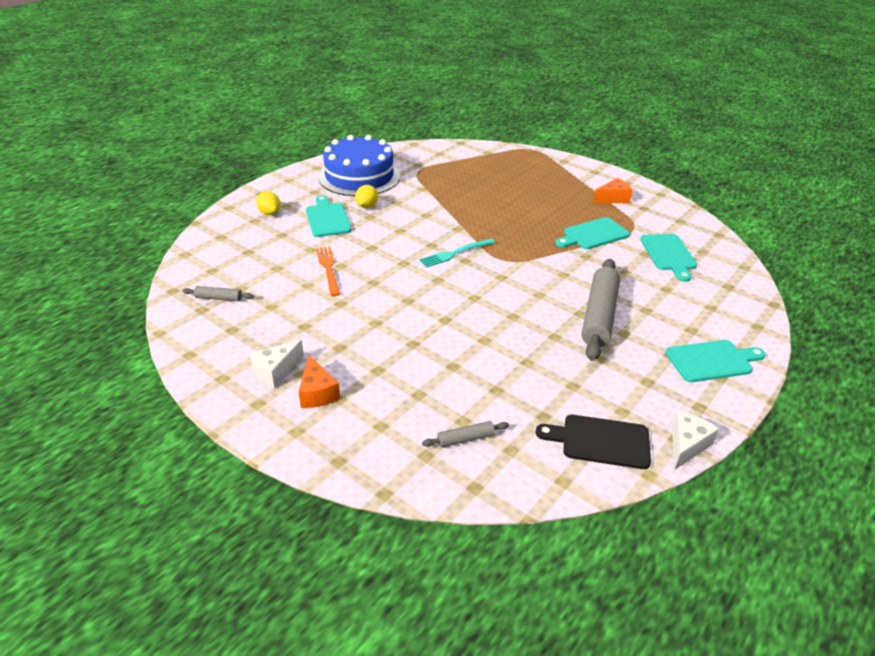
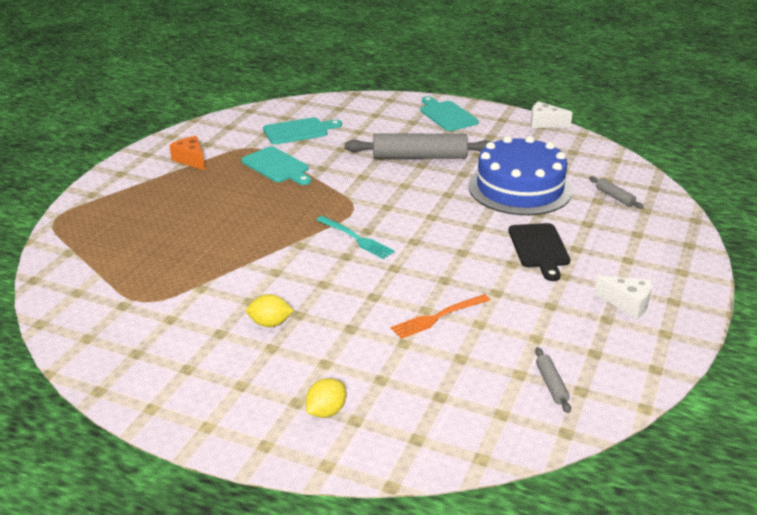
camera: 105 degrees left, 5 degrees down
orange cheese [299,355,340,408] -> none
turquoise cutting board [306,196,352,237] -> none
blue cake [318,135,400,196] -> blue cake moved to [468,136,573,215]
black cutting board [536,415,651,469] -> black cutting board moved to [508,223,570,281]

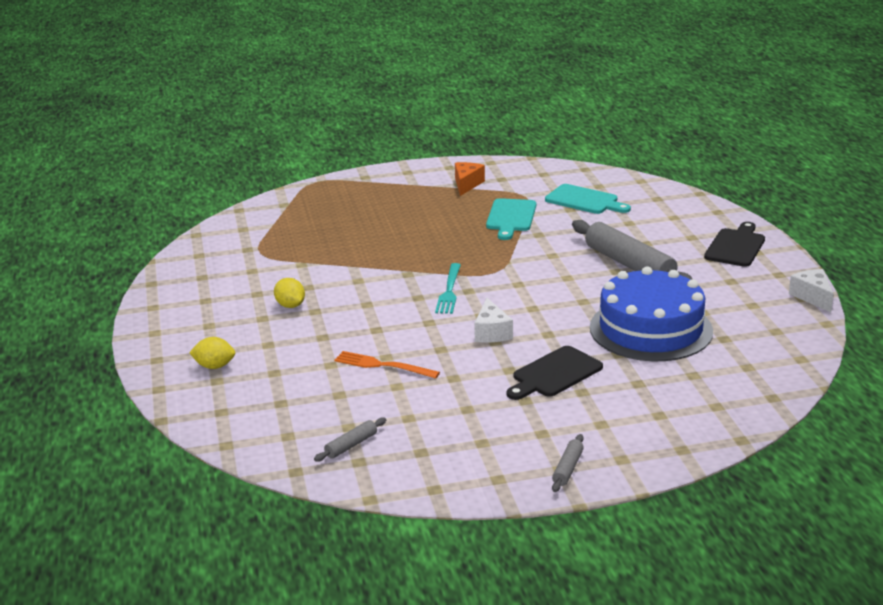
camera: 55 degrees right, 5 degrees down
turquoise cutting board [420,96,479,131] -> black cutting board [704,222,765,267]
grey rolling pin [589,176,644,209] -> grey rolling pin moved to [552,434,584,492]
white cheese [594,275,652,319] -> white cheese moved to [474,298,513,343]

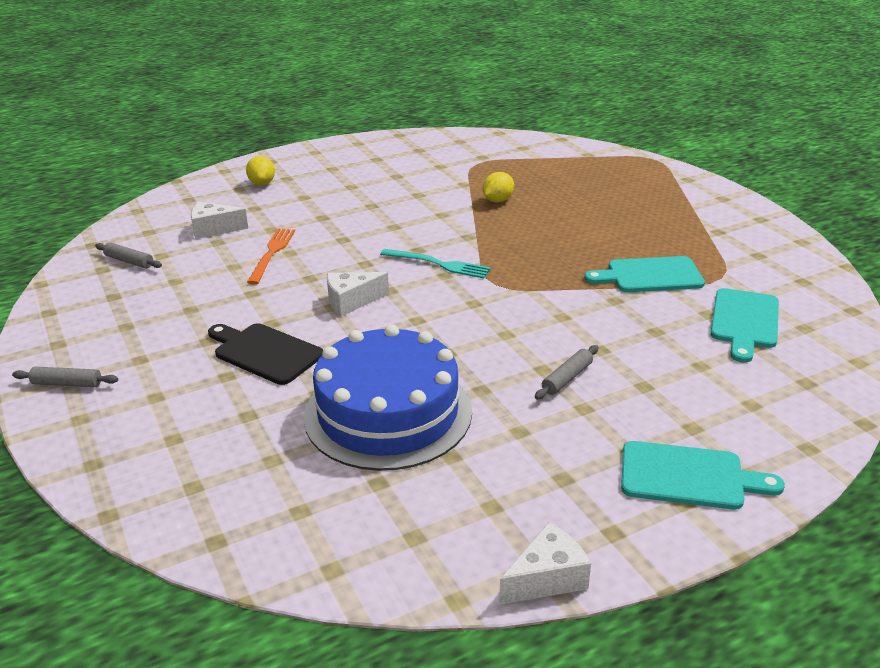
camera: 75 degrees right, 5 degrees up
yellow lemon [274,278,305,308] -> yellow lemon moved to [483,172,514,202]
turquoise fork [435,263,461,314] -> turquoise fork turned 150 degrees counterclockwise [380,249,491,278]
orange cheese [455,162,485,196] -> none
grey rolling pin [572,220,692,280] -> grey rolling pin [535,345,599,400], size x0.44
black cutting board [704,222,765,267] -> turquoise cutting board [621,441,785,510]
none -> white cheese [191,202,248,239]

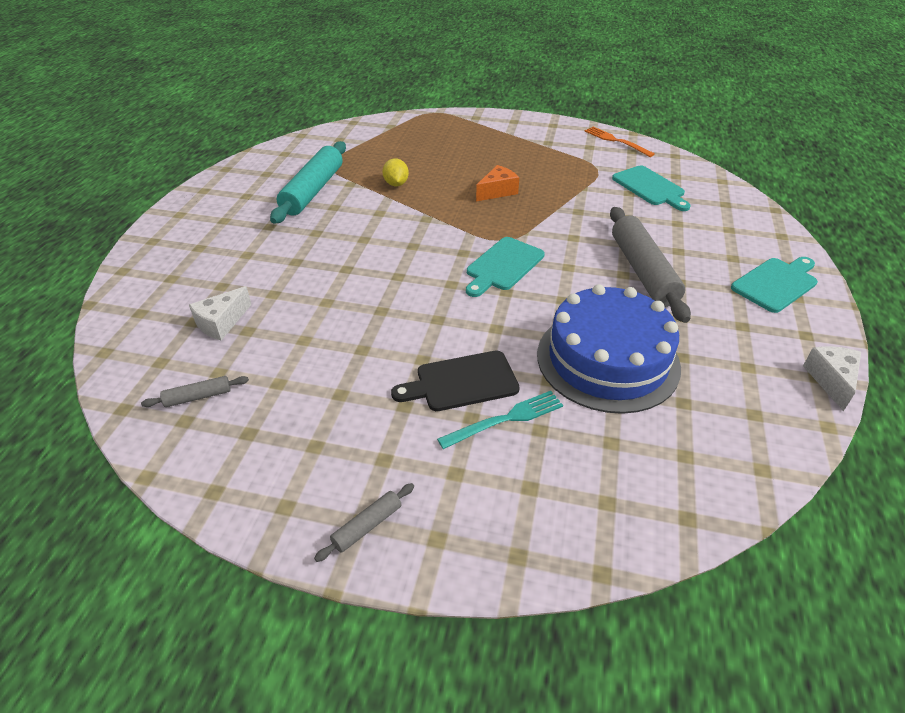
camera: 50 degrees left, 10 degrees up
yellow lemon [246,156,275,185] -> none
orange fork [247,229,295,284] -> orange fork moved to [584,127,655,157]
white cheese [327,272,389,316] -> none
turquoise fork [380,249,491,278] -> turquoise fork moved to [437,391,563,449]
grey rolling pin [535,345,599,400] -> grey rolling pin [610,207,691,323], size x2.26
turquoise cutting board [584,256,705,292] -> turquoise cutting board moved to [466,237,545,297]
none -> turquoise rolling pin [270,141,346,224]
none -> orange cheese [476,165,519,201]

